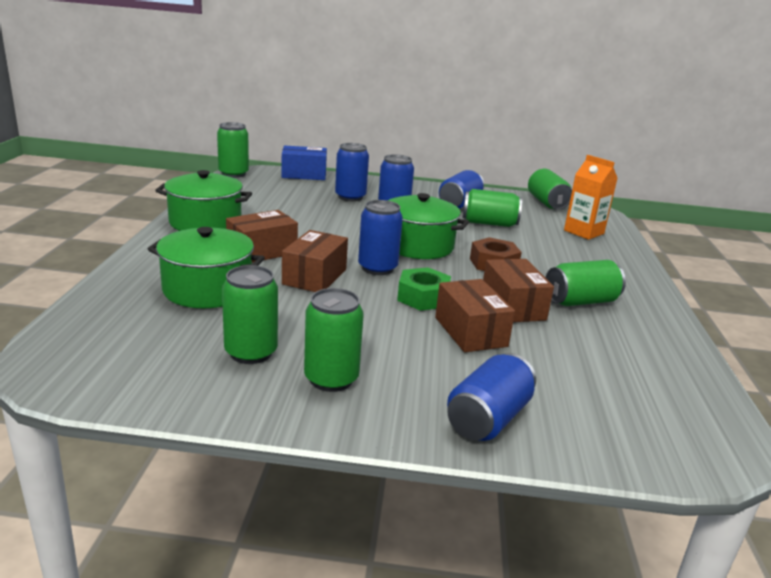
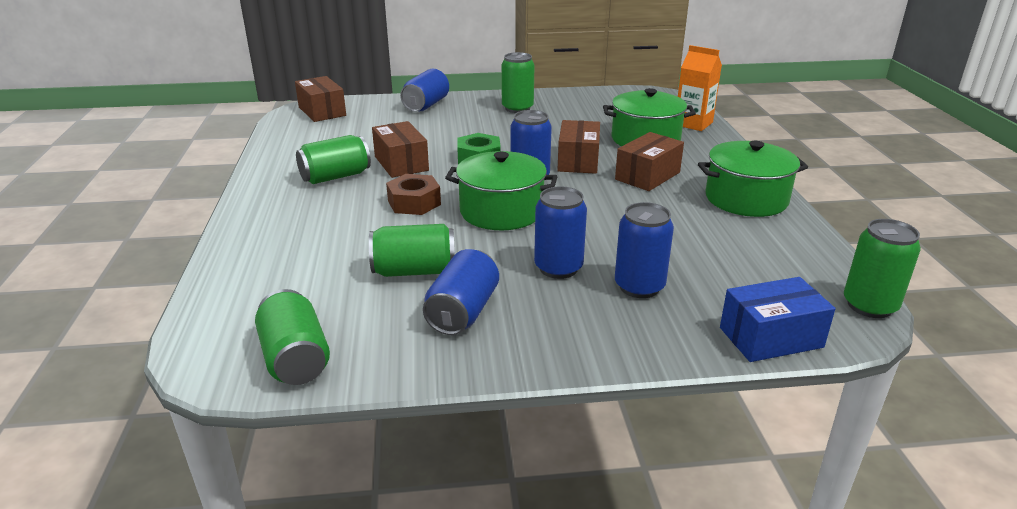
camera: 170 degrees right, 5 degrees up
green can [222,265,278,364] -> none
brown box [435,279,515,352] -> brown box moved to [295,76,346,122]
orange carton [564,155,618,240] -> orange carton moved to [678,45,722,131]

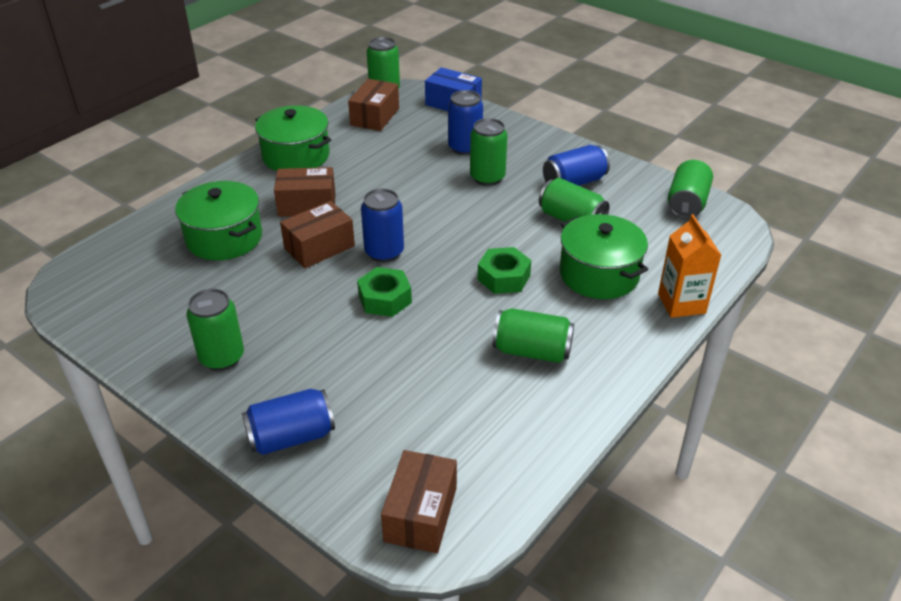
camera: 135 degrees left, 10 degrees up
brown box [372,121,429,178] -> brown box moved to [348,79,399,131]
brown nut [386,174,441,215] -> green nut [478,247,531,294]
green pot [445,151,557,230] -> green pot moved to [560,214,648,299]
blue can [534,186,587,279] -> green can [470,118,507,186]
orange carton [678,45,722,131] -> orange carton moved to [658,214,721,318]

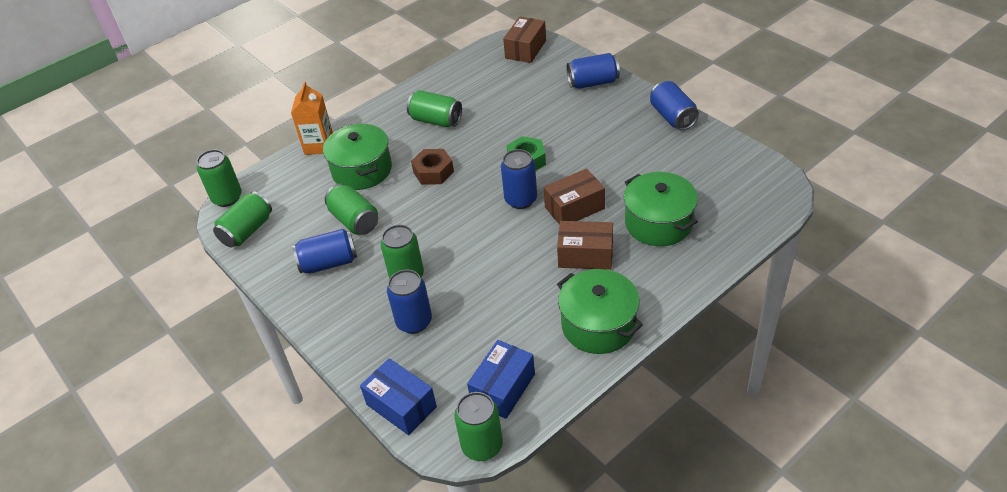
camera: 165 degrees left, 5 degrees up
green can [187,289,244,371] -> green can moved to [197,149,242,207]
brown box [348,79,399,131] -> blue box [467,340,535,419]
green nut [478,247,531,294] -> brown nut [411,149,454,185]
none -> blue can [650,81,699,130]

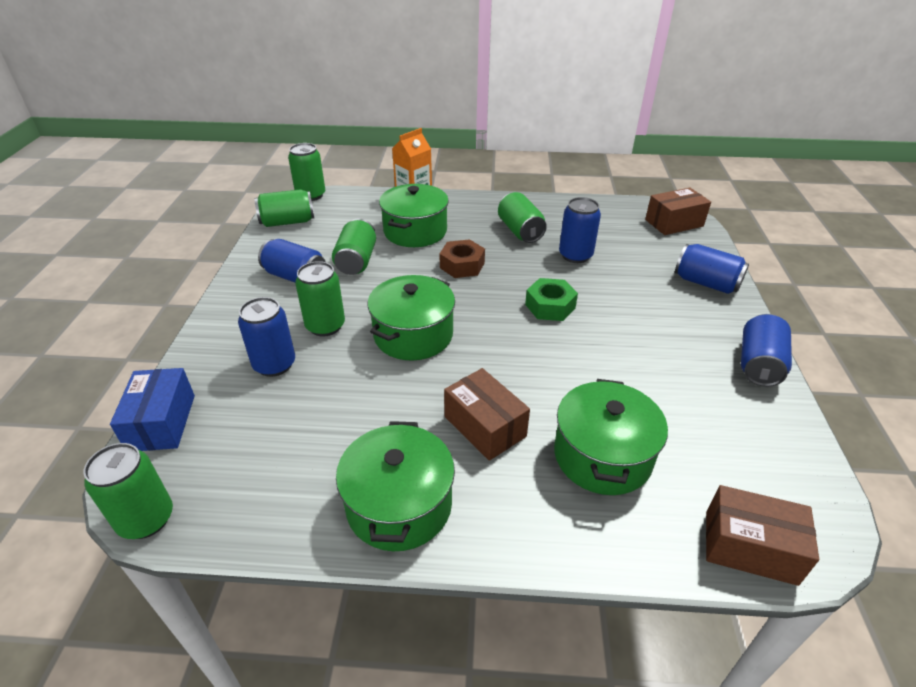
camera: 40 degrees right, 5 degrees down
blue box [467,340,535,419] -> none
blue can [501,149,537,209] -> blue can moved to [559,197,601,263]
brown box [544,168,605,225] -> brown box moved to [706,485,819,586]
none -> green pot [368,275,455,361]

